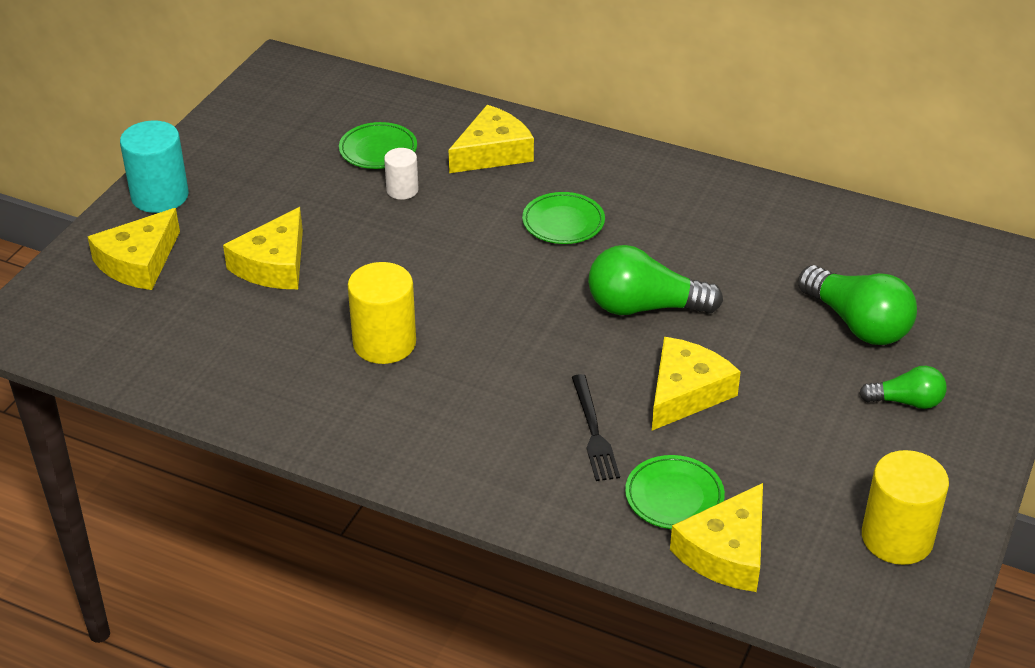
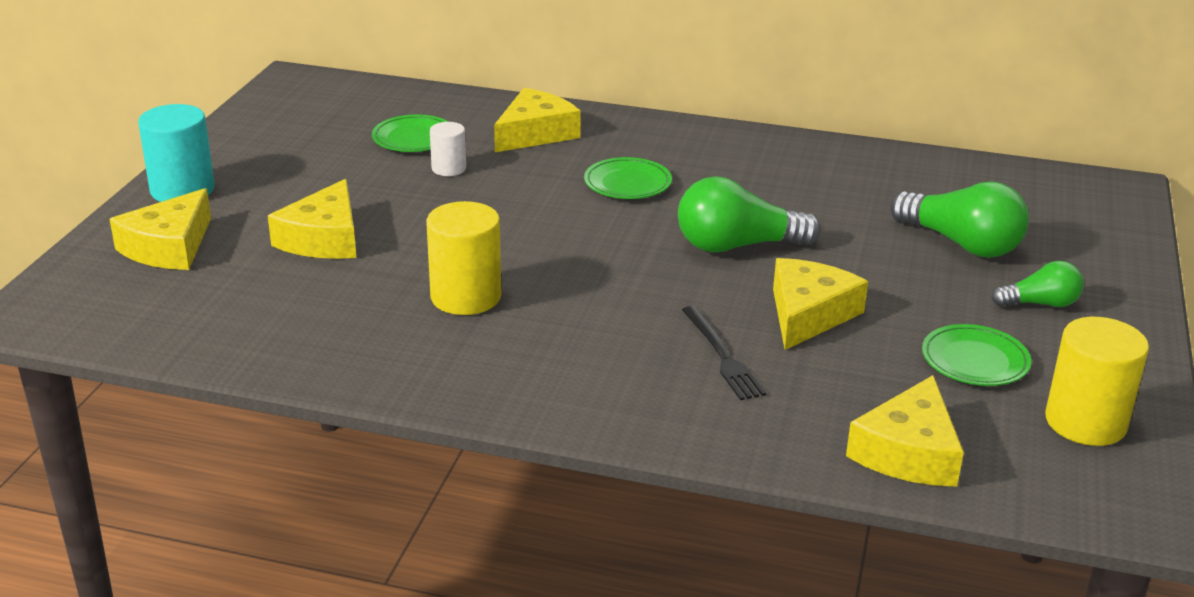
camera: 10 degrees left, 10 degrees down
green plate [625,455,725,529] -> green plate moved to [922,324,1031,386]

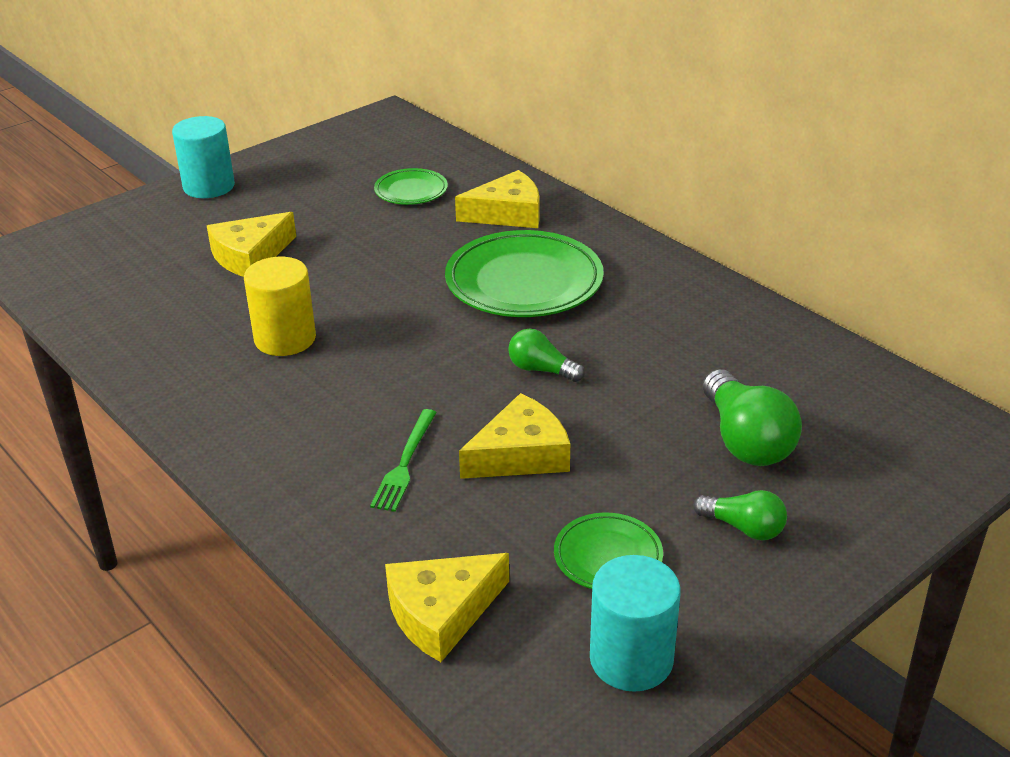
camera: 35 degrees right, 5 degrees up
yellow cheese [110,188,211,270] -> none
white cylinder [430,122,466,176] -> none
green plate [584,157,672,199] -> green plate [445,230,604,317], size x1.92
green light bulb [678,176,821,252] -> green light bulb [508,329,585,382], size x0.58
black fork [682,306,766,400] -> green fork [370,409,437,512]
yellow cylinder [1045,317,1149,446] -> turquoise cylinder [590,555,681,692]

